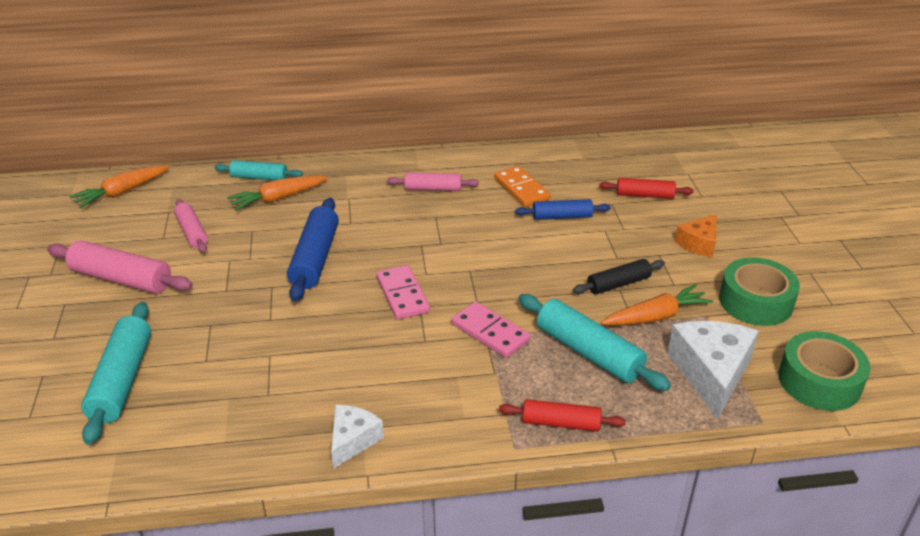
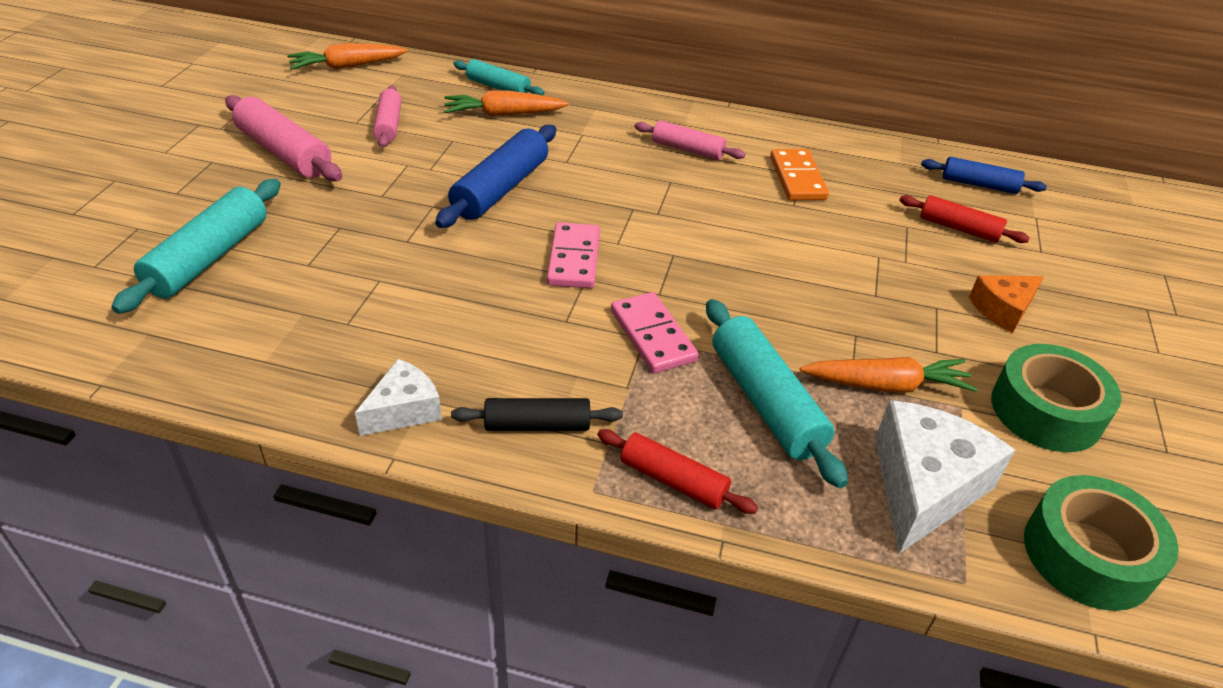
camera: 20 degrees right, 5 degrees up
blue rolling pin [515,199,611,220] -> blue rolling pin moved to [921,157,1047,194]
black rolling pin [573,259,665,294] -> black rolling pin moved to [451,398,623,431]

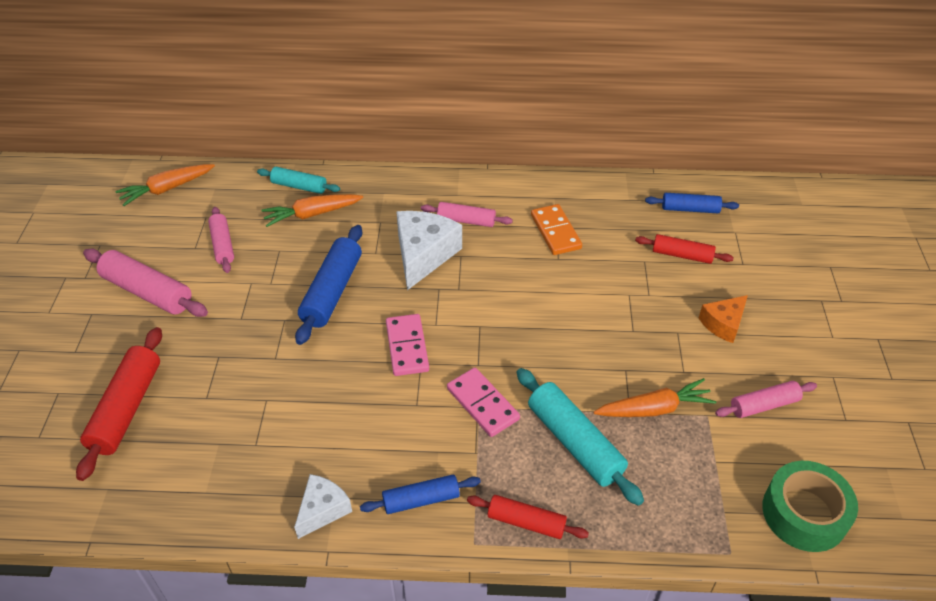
camera: 10 degrees left, 5 degrees up
turquoise rolling pin [111,179,281,314] -> red rolling pin [76,327,162,481]
black rolling pin [451,398,623,431] -> blue rolling pin [360,475,481,514]
white cheese [875,400,1015,553] -> white cheese moved to [396,211,462,290]
green tape [991,344,1122,452] -> pink rolling pin [715,381,817,418]

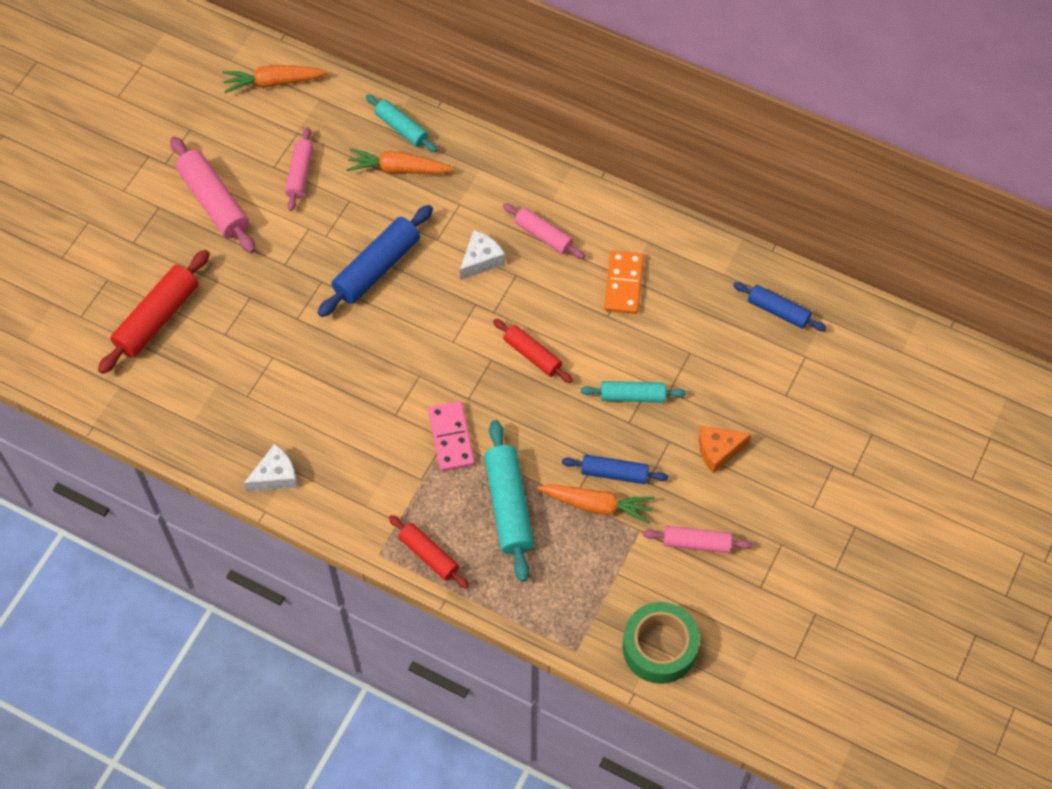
camera: 25 degrees right, 15 degrees up
blue rolling pin [360,475,481,514] -> blue rolling pin moved to [562,455,668,484]
pink domino [386,314,429,376] -> none
white cheese [396,211,462,290] -> white cheese [460,230,505,280], size x0.59
red rolling pin [635,234,734,264] -> red rolling pin moved to [493,319,573,383]
none -> turquoise rolling pin [581,381,686,403]

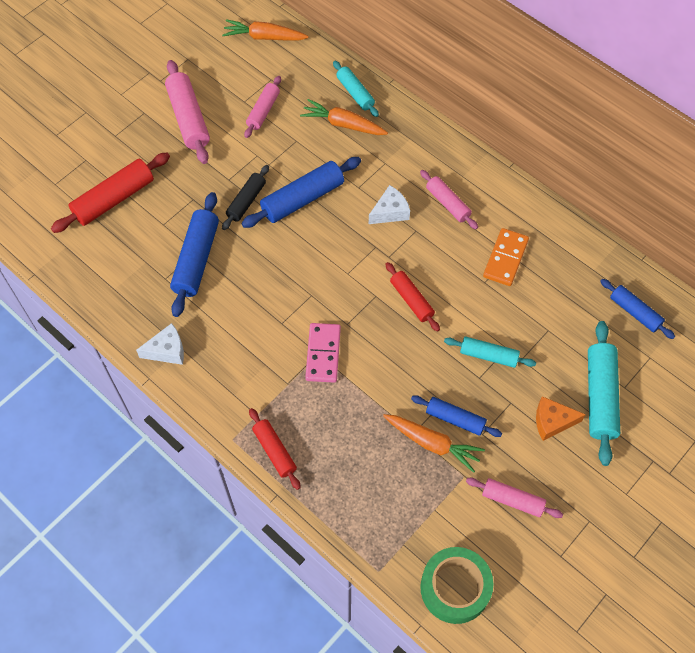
camera: 15 degrees right, 0 degrees up
turquoise rolling pin [484,420,534,582] -> turquoise rolling pin moved to [588,321,620,466]
none -> blue rolling pin [170,192,219,317]
none -> black rolling pin [222,165,269,230]

